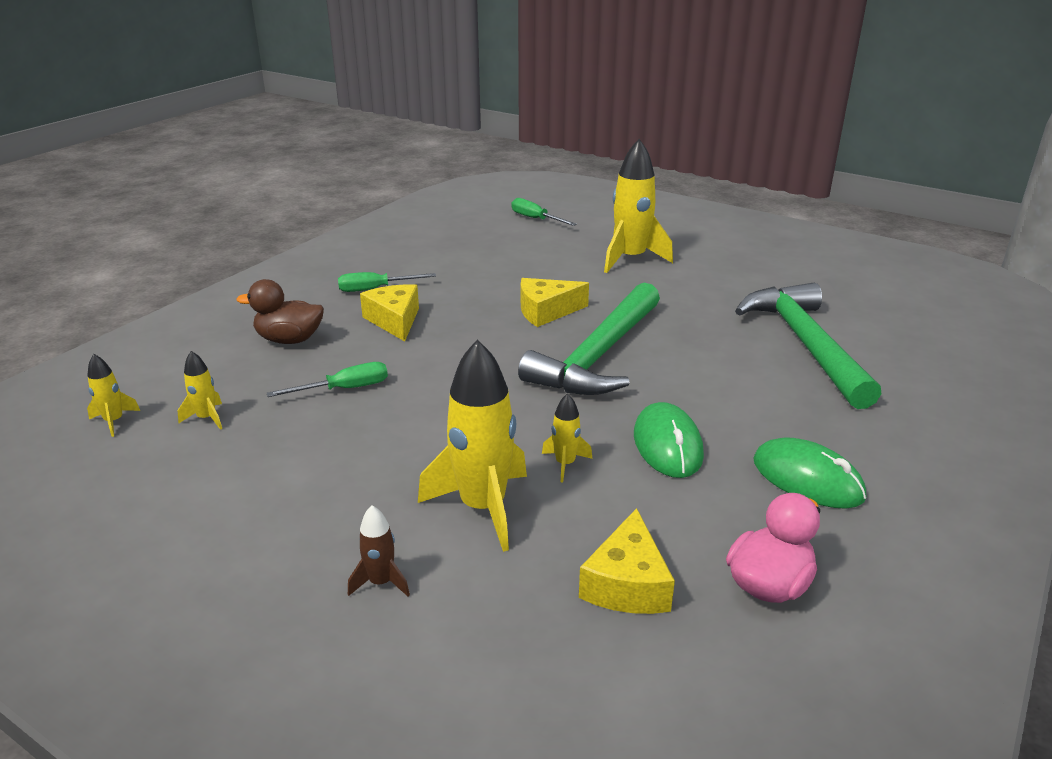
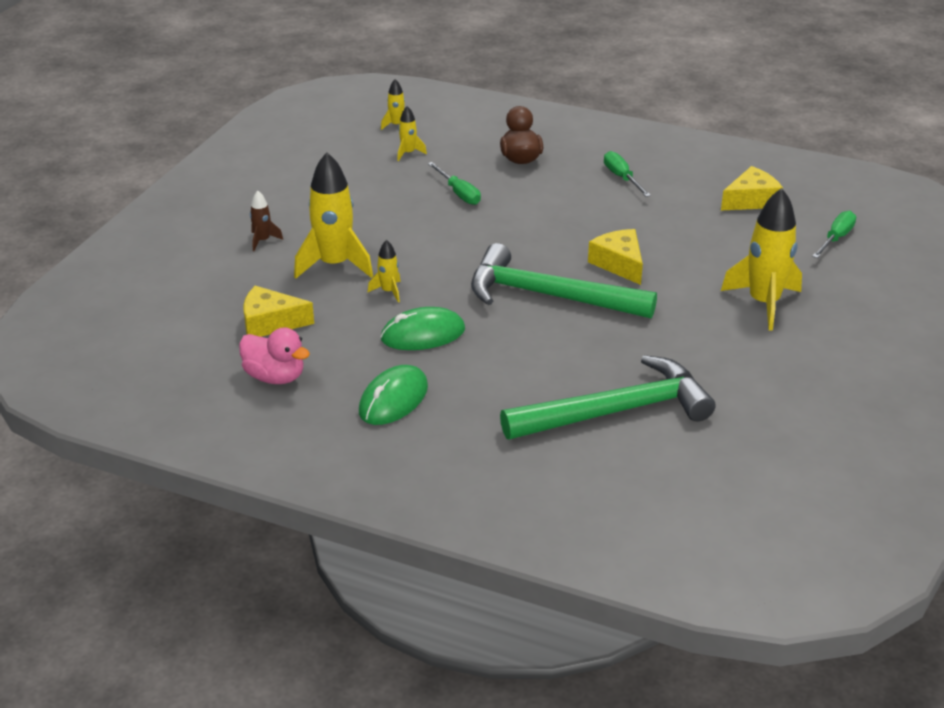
camera: 80 degrees right, 5 degrees up
yellow cheese [360,284,419,341] -> yellow cheese moved to [721,166,783,210]

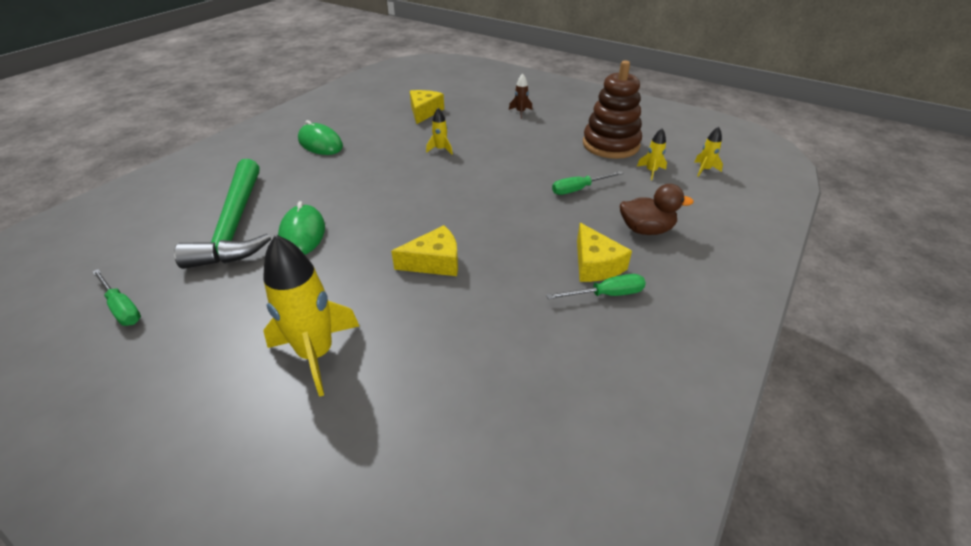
camera: 100 degrees right, 5 degrees up
pink duck [239,327,310,384] -> none
yellow rocket [294,152,373,279] -> none
green mouse [381,307,465,350] -> green mouse moved to [278,201,325,255]
green hammer [471,243,657,319] -> none
yellow cheese [721,166,783,210] -> yellow cheese moved to [577,223,632,282]
green screwdriver [812,211,856,258] -> green screwdriver moved to [92,269,141,326]
none -> brown stacking toy [583,60,642,159]

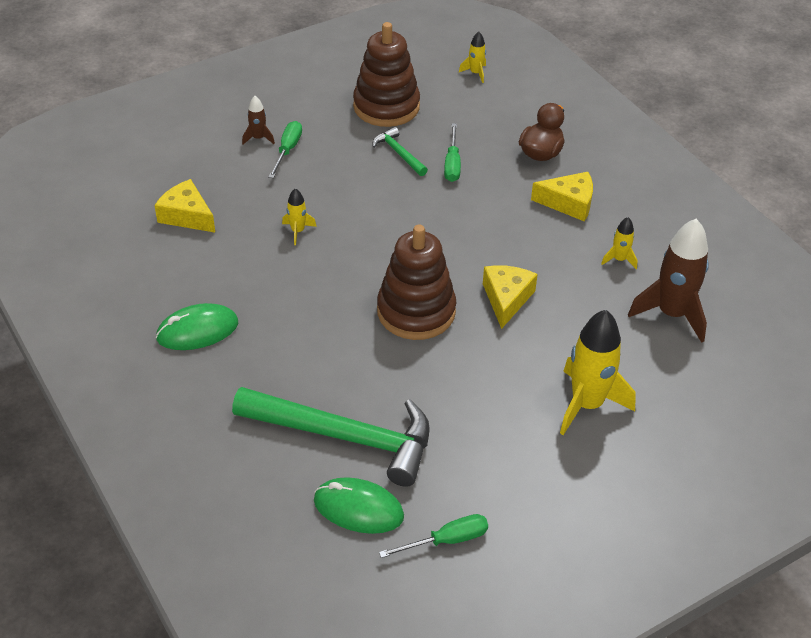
camera: 65 degrees left, 5 degrees up
green mouse [278,201,325,255] -> green mouse moved to [314,477,404,534]
green screwdriver [546,274,646,299] -> green screwdriver moved to [268,121,302,178]
yellow rocket [637,129,667,180] -> yellow rocket moved to [601,217,637,269]
none -> green hammer [372,127,428,176]
none -> brown stacking toy [377,225,456,340]
none -> brown rocket [628,219,709,343]

